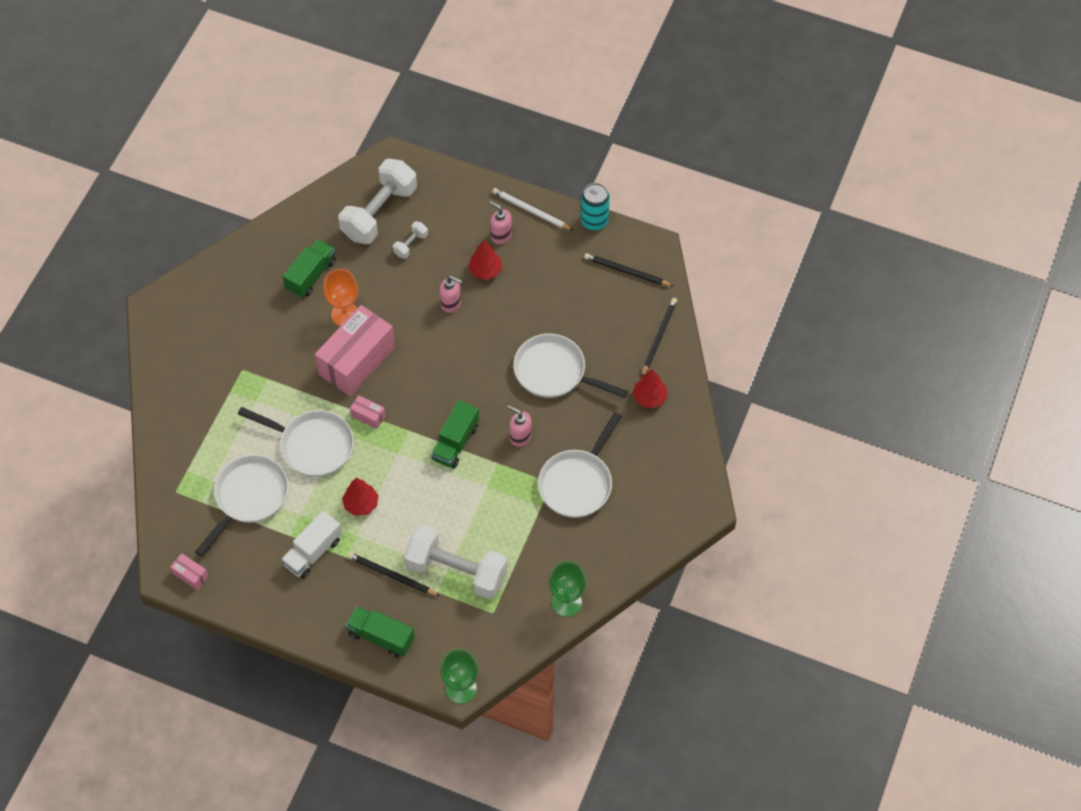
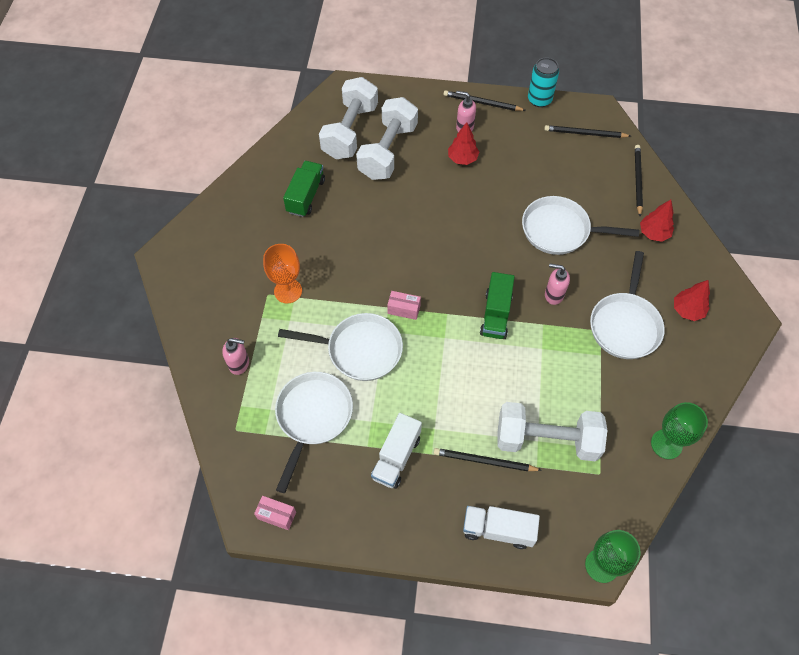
camera: 15 degrees left, 0 degrees up
pink box [315,305,395,396] -> none
orange goblet [323,269,358,326] -> orange goblet moved to [263,244,302,303]
red tree [342,478,378,516] -> red tree moved to [674,280,710,321]
green truck [346,606,415,658] -> white truck [463,506,540,549]
white dumbbell [393,221,428,259] -> white dumbbell [356,97,418,180], size x2.29
pink soap dispenser [440,276,462,313] -> pink soap dispenser moved to [222,338,249,375]
white pencil [492,188,573,231] -> black pencil [444,90,526,111]

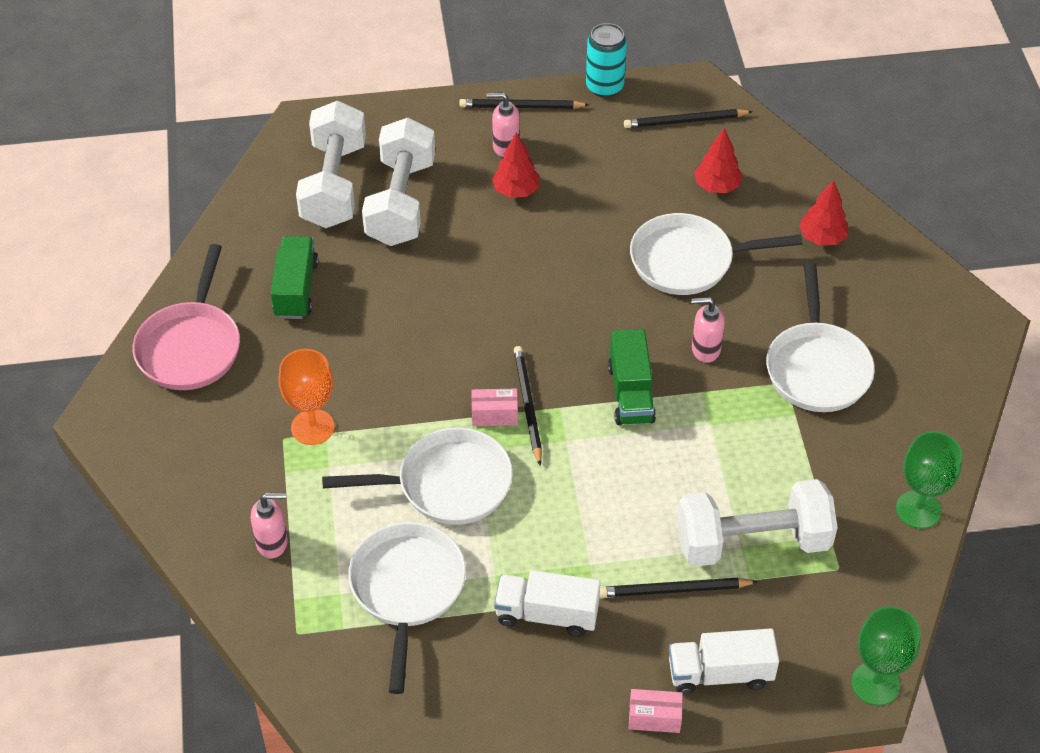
camera: 15 degrees left, 10 degrees down
pink box [254,496,296,530] -> pink box moved to [629,689,683,733]
white truck [371,413,422,489] -> white truck turned 90 degrees clockwise [494,570,601,637]
black pencil [635,145,643,216] -> black pencil moved to [514,346,542,466]
red tree [674,280,710,321] -> red tree moved to [694,128,743,193]
none -> pink pan [133,244,240,390]

